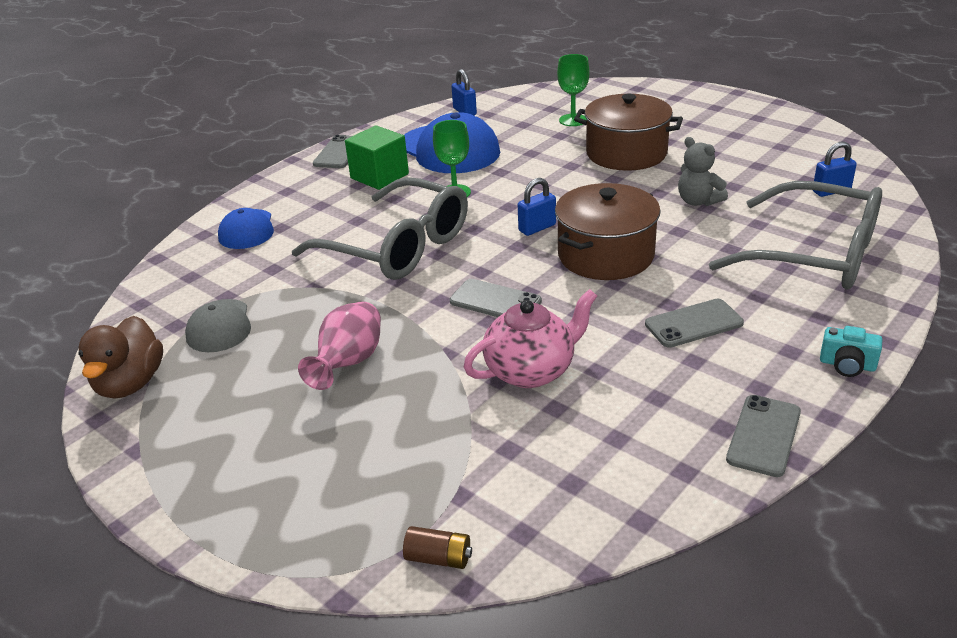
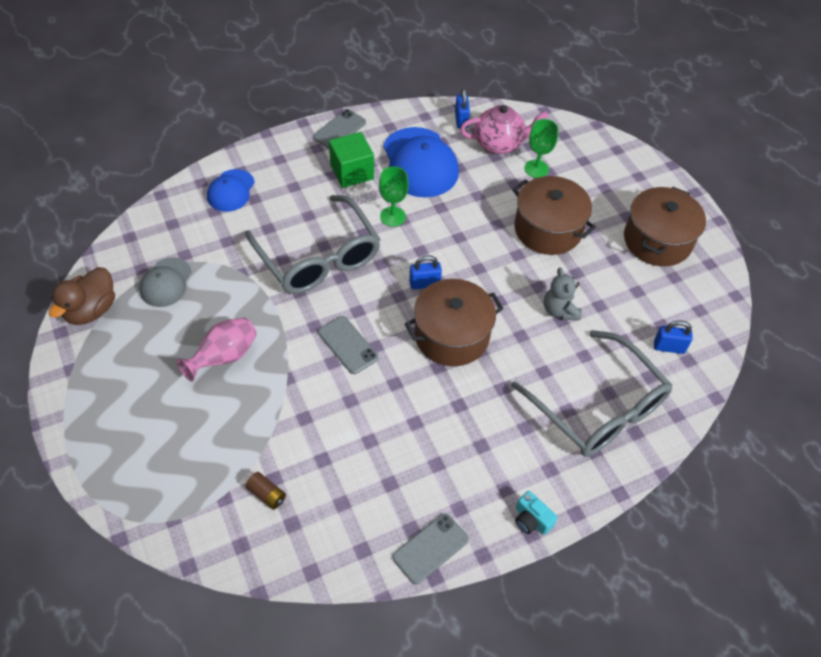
camera: 20 degrees right, 20 degrees up
brown battery [403,526,472,569] -> brown battery moved to [245,472,286,510]
pink teapot [464,289,597,388] -> pink teapot moved to [460,105,548,154]
grey phone [645,299,744,348] -> none
none -> brown pot [624,187,706,266]

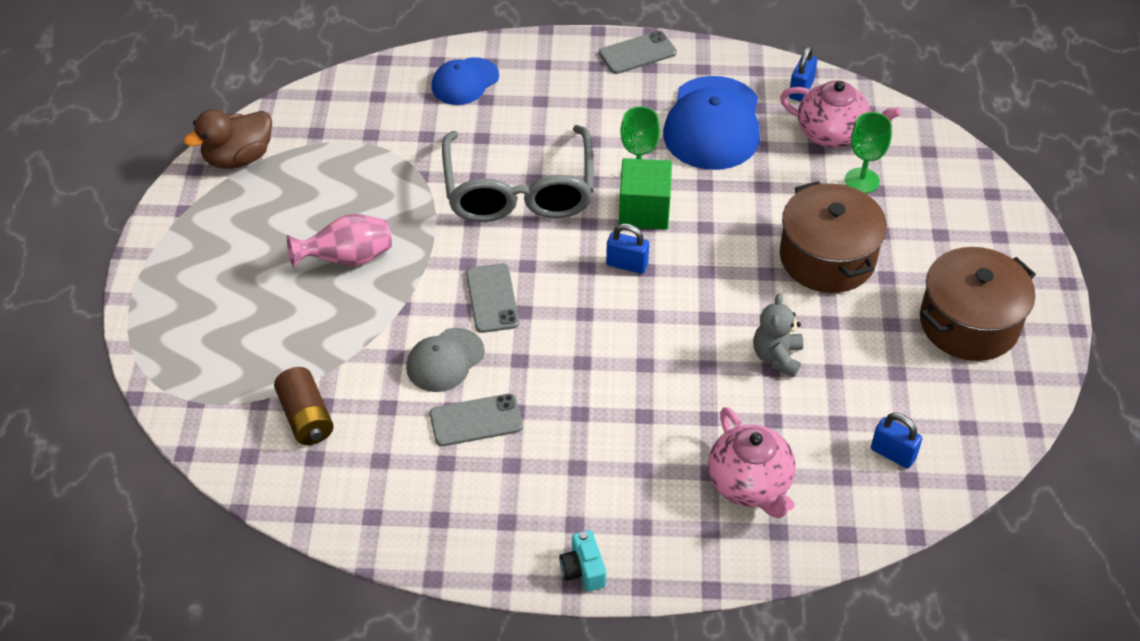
camera: 30 degrees right, 5 degrees down
grey cap [139,257,192,307] -> grey cap moved to [406,328,485,392]
brown battery [245,472,286,510] -> brown battery [274,367,334,445], size x1.58
green cube [329,132,374,188] -> green cube moved to [619,158,672,229]
grey phone [392,513,469,584] -> grey phone moved to [430,394,523,446]
brown pot [405,279,504,366] -> none
grey glasses [511,330,673,457] -> pink teapot [708,407,796,518]

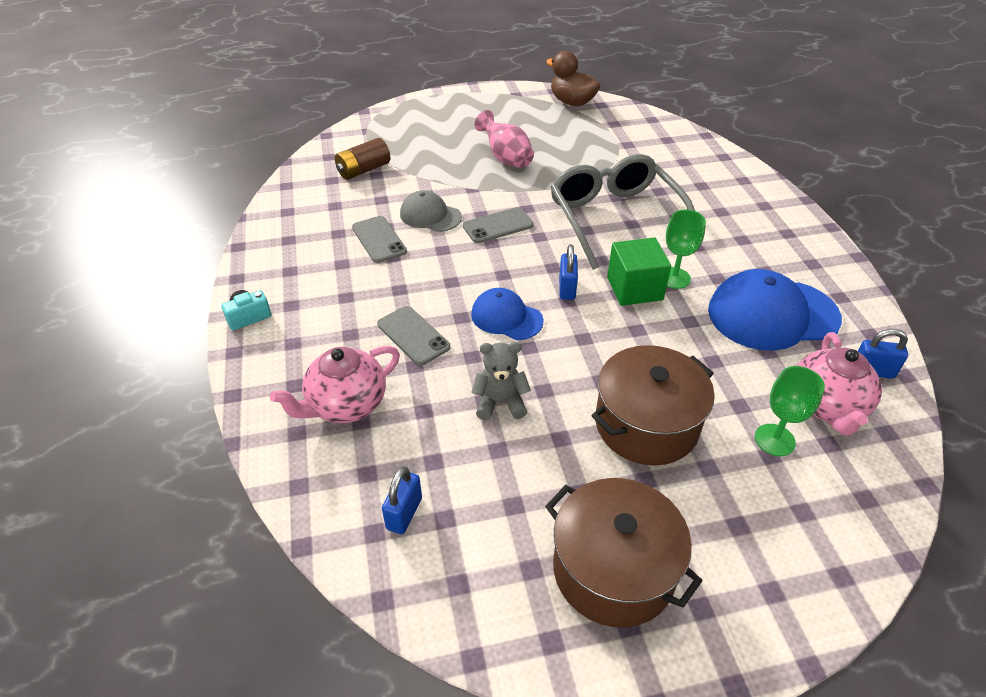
camera: 75 degrees right, 5 degrees down
blue cap [431,57,499,105] -> blue cap moved to [471,288,544,340]
grey glasses [442,125,594,222] -> grey glasses turned 90 degrees clockwise [550,154,695,270]
grey phone [599,31,677,74] -> grey phone moved to [377,306,451,366]

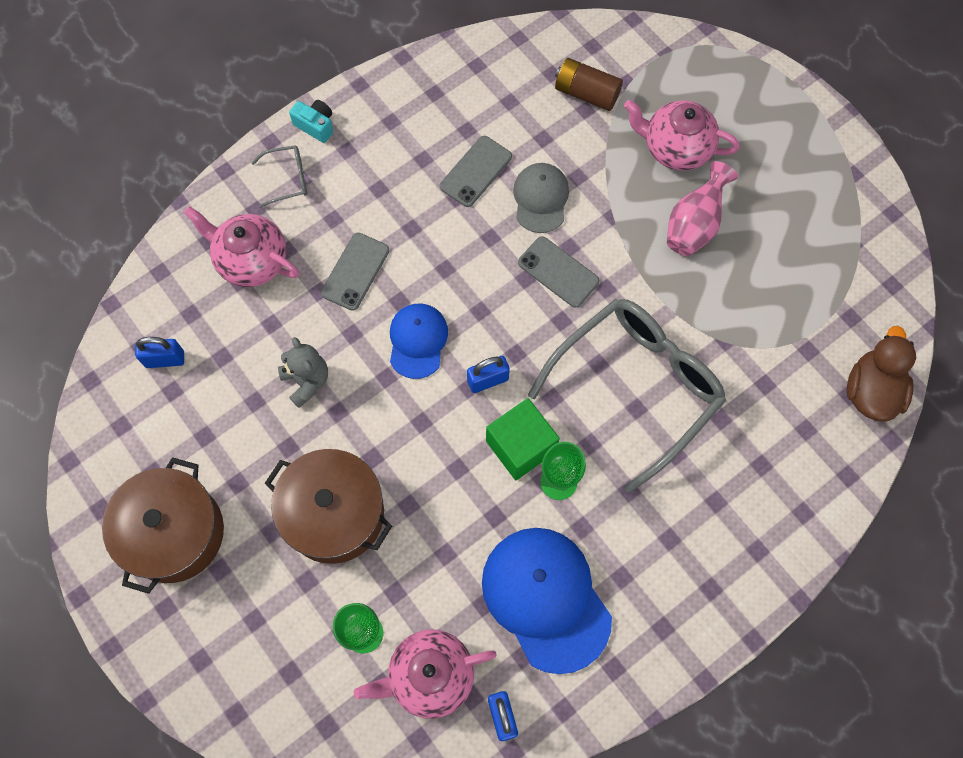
camera: 65 degrees right, 25 degrees up
brown duck [546,51,600,106] -> brown duck moved to [847,326,916,422]
none -> grey glasses [251,145,307,208]
none -> pink teapot [624,100,740,171]

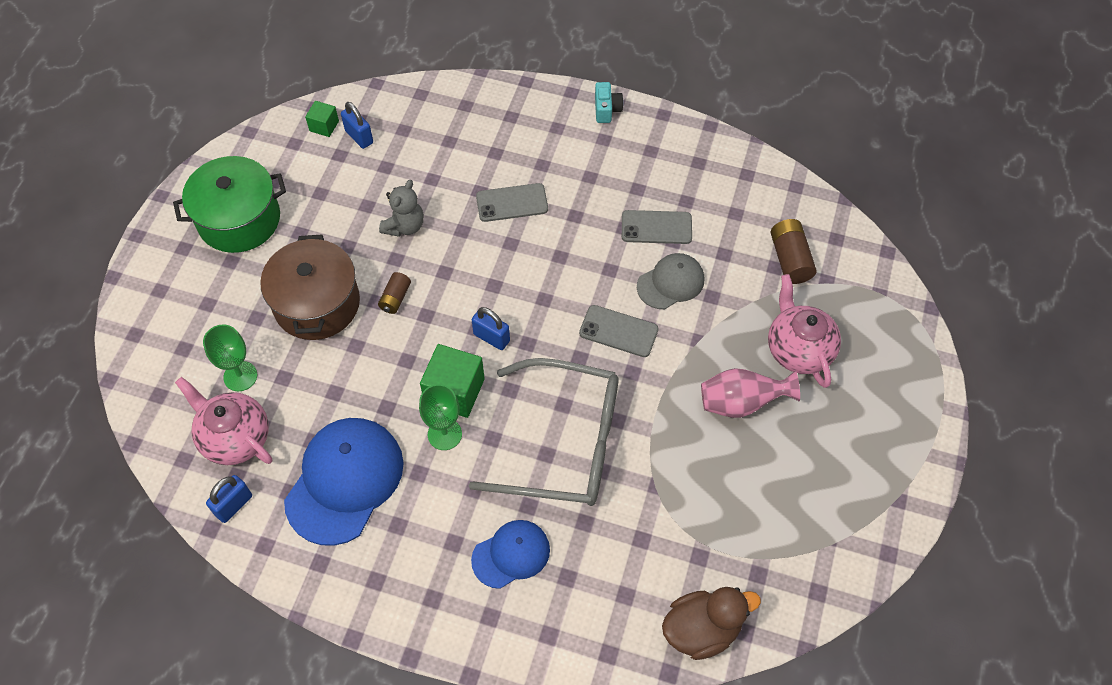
camera: 55 degrees right, 10 degrees down
brown pot [102,457,224,594] -> green pot [173,156,286,253]
pink teapot [184,207,299,287] -> none
grey glasses [251,145,307,208] -> none
blue cap [390,304,448,379] -> blue cap moved to [471,520,550,589]
grey phone [518,236,600,308] -> grey phone turned 75 degrees counterclockwise [579,305,659,357]
none -> green cube [305,101,339,137]
none -> brown battery [378,272,411,314]

